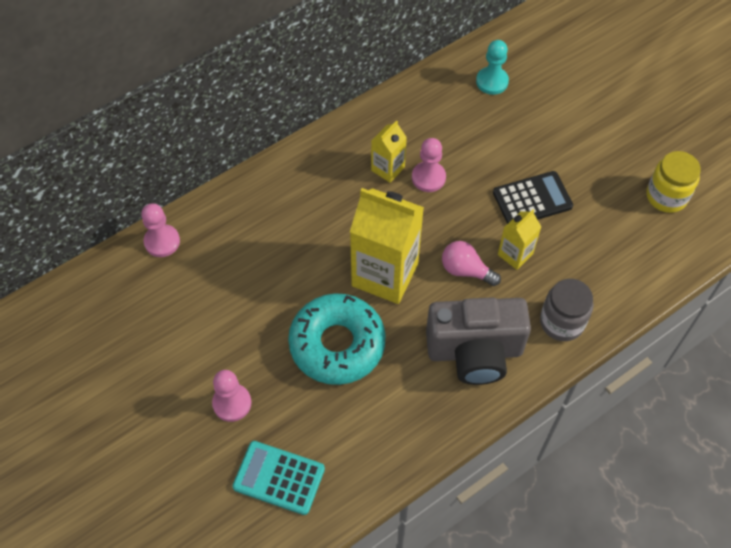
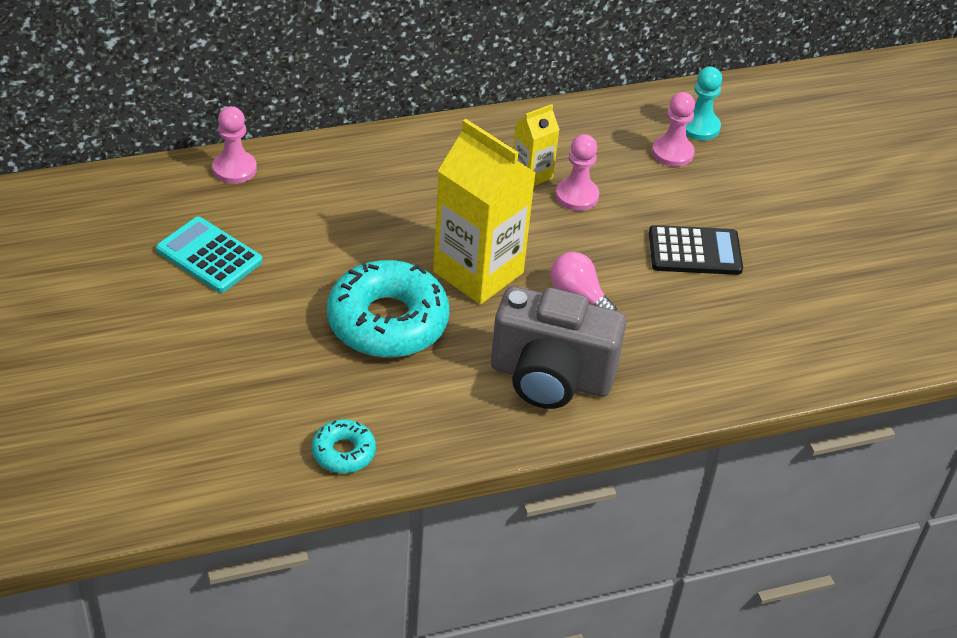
camera: 15 degrees right, 15 degrees down
pink pawn [212,370,251,422] -> pink pawn moved to [652,92,695,167]
turquoise calculator [233,441,325,515] -> turquoise calculator moved to [156,217,263,293]
yellow carton [498,209,541,270] -> none
grey jar [540,279,594,341] -> none
yellow jar [646,151,701,213] -> none
none -> turquoise donut [312,419,376,473]

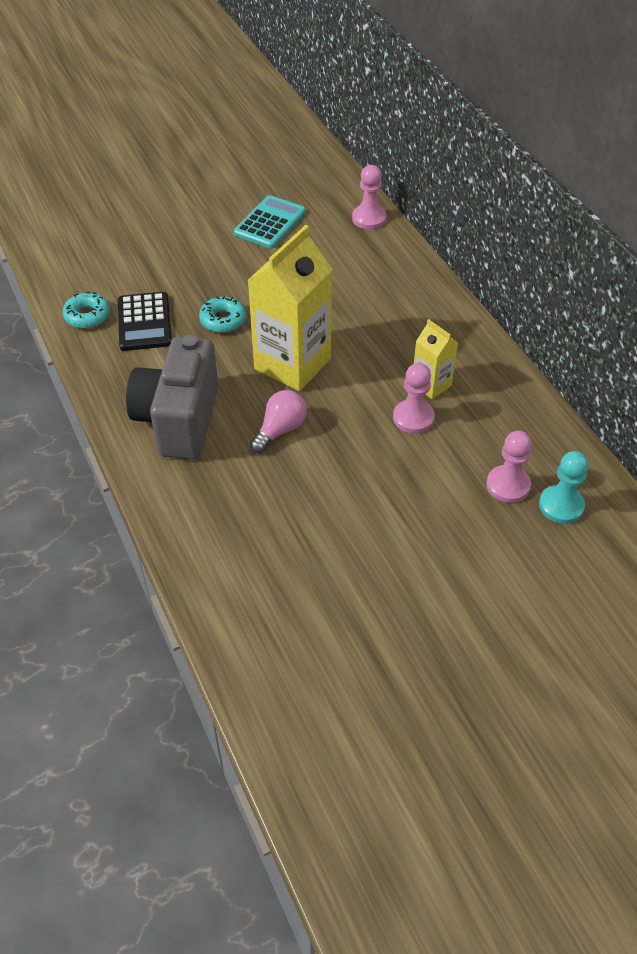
camera: 85 degrees right, 5 degrees up
turquoise donut [327,260,450,358] -> turquoise donut [199,296,246,333], size x0.48
black calculator [649,225,743,275] -> black calculator moved to [118,292,172,351]

